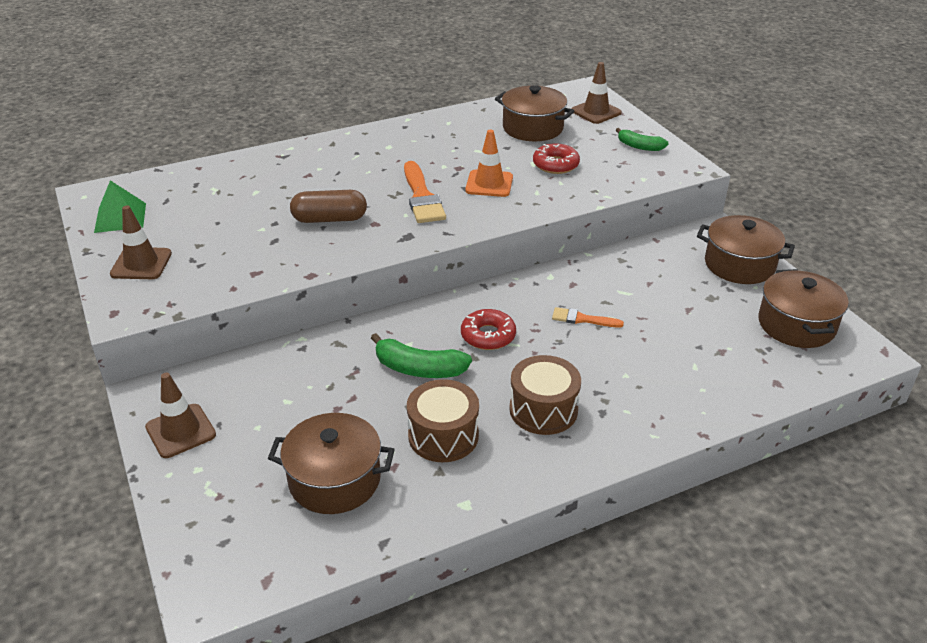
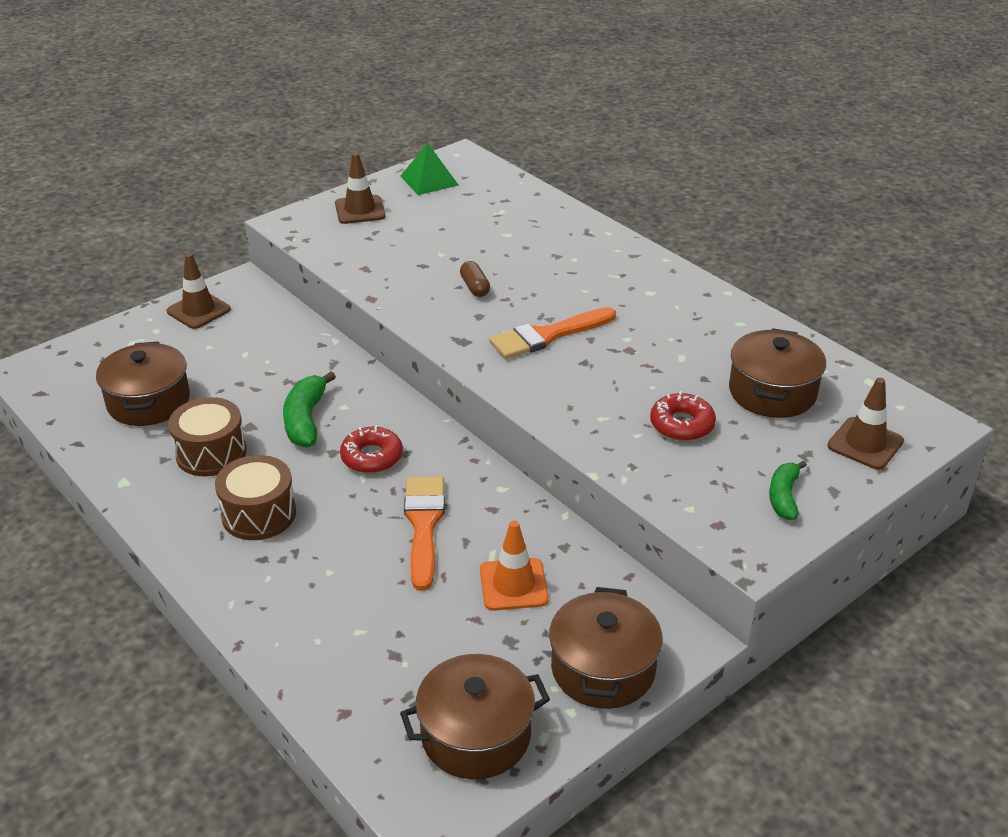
camera: 75 degrees right, 0 degrees up
brown capsule [290,190,367,223] -> brown capsule [460,261,490,297], size x0.61
orange traffic cone [465,130,513,197] -> orange traffic cone moved to [480,520,549,611]
orange brush [552,307,624,327] -> orange brush [404,476,445,591], size x1.78

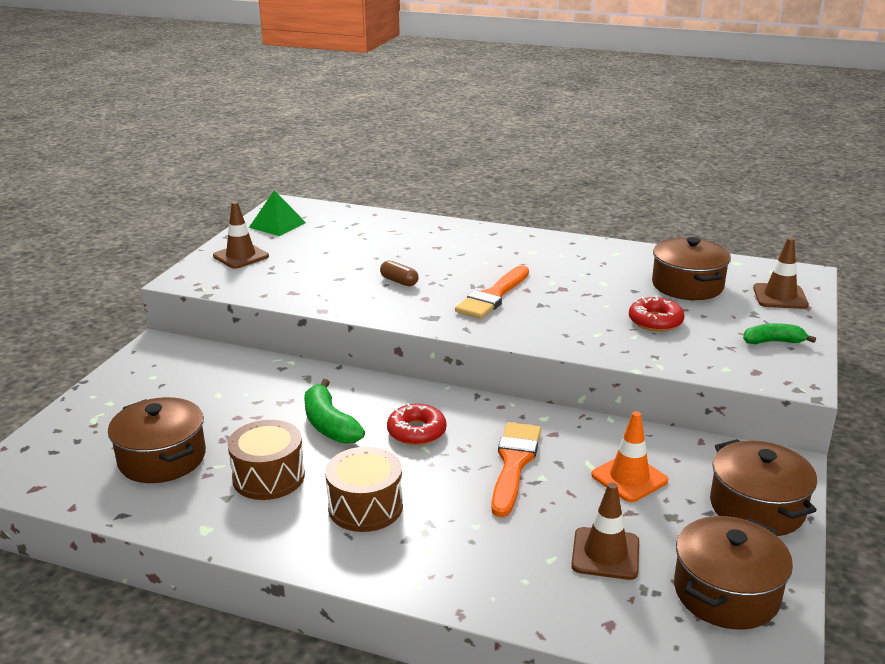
camera: 30 degrees left, 10 degrees down
brown traffic cone [167,253,231,329] -> brown traffic cone moved to [571,483,639,580]
orange brush [404,476,445,591] -> orange brush turned 45 degrees clockwise [491,422,541,517]
green banana [769,460,807,520] -> green banana turned 105 degrees clockwise [743,323,816,344]

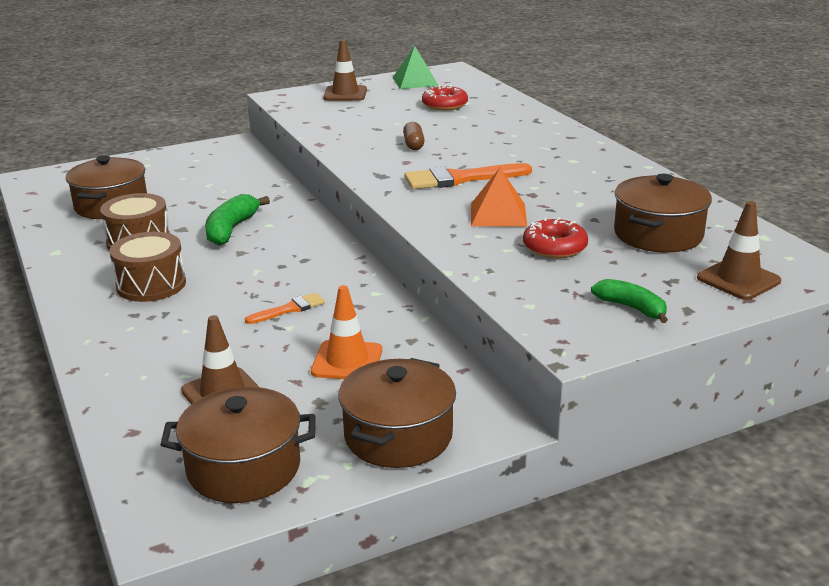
camera: 45 degrees right, 0 degrees up
red donut [387,403,447,445] -> red donut moved to [422,85,468,110]
orange brush [491,422,541,517] -> orange brush [245,293,325,324], size x0.56
none -> orange pyramid [471,168,527,227]

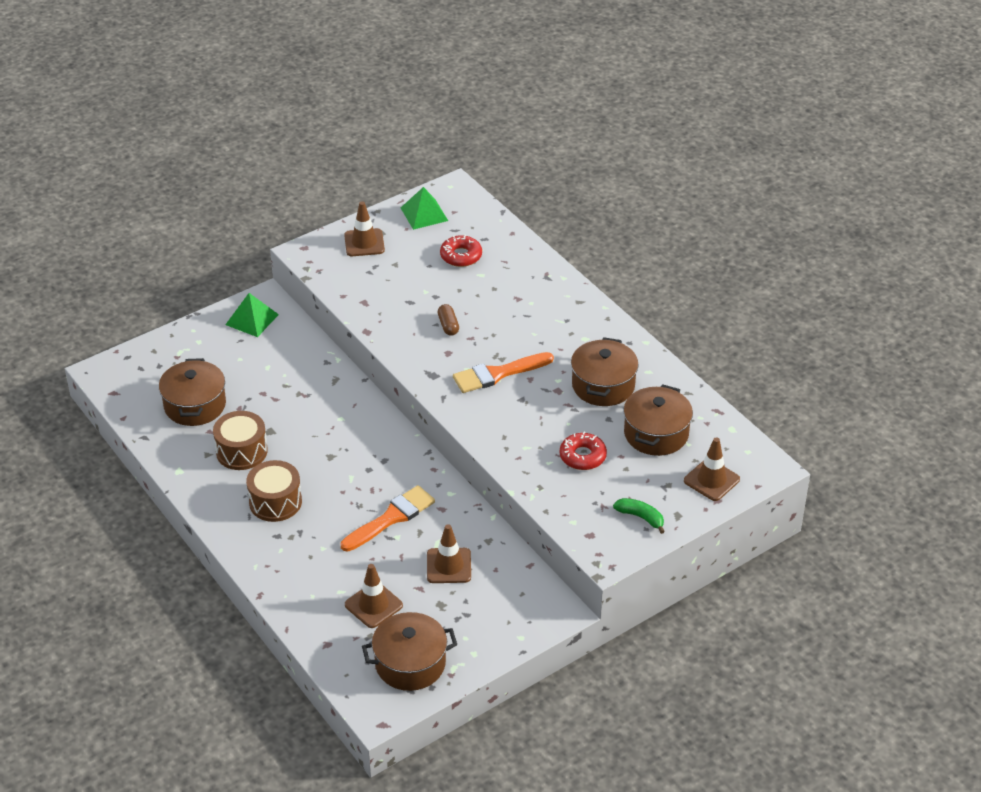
camera: 10 degrees left, 15 degrees up
green banana [205,194,270,246] -> none
orange brush [245,293,325,324] -> orange brush [341,485,435,552], size x1.78
orange traffic cone [311,285,382,379] -> brown traffic cone [427,524,471,583]
brown pot [338,358,456,468] -> brown pot moved to [571,337,639,406]
orange pyramid [471,168,527,227] -> none
none -> green pyramid [225,293,279,337]

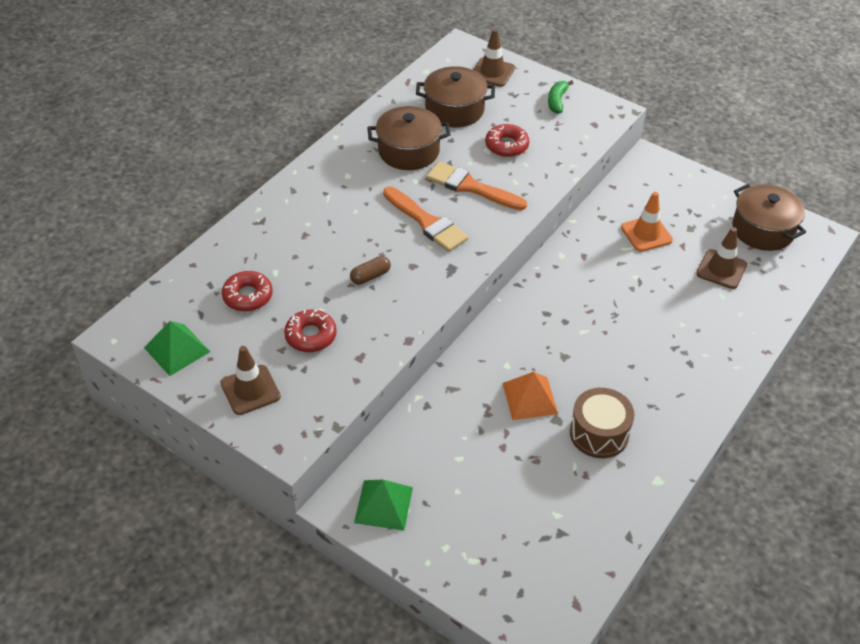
camera: 110 degrees left, 5 degrees up
brown pot [159,358,226,426] -> none
brown drum [246,460,302,522] -> none
orange brush [341,485,435,552] -> orange brush moved to [426,161,527,210]
brown traffic cone [427,524,471,583] -> orange traffic cone [621,192,673,252]
none -> red donut [284,309,337,352]
none -> orange pyramid [502,372,558,420]

